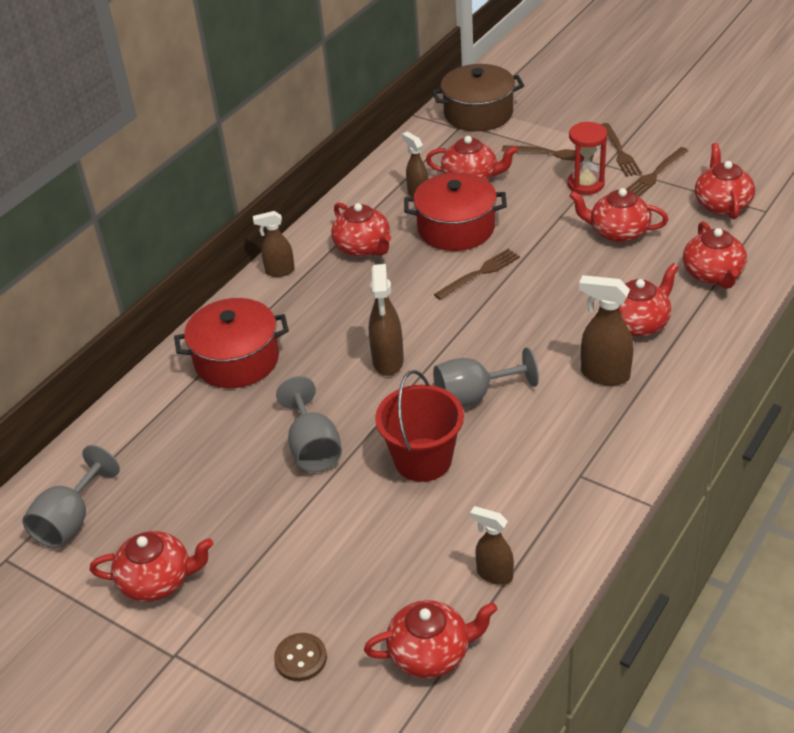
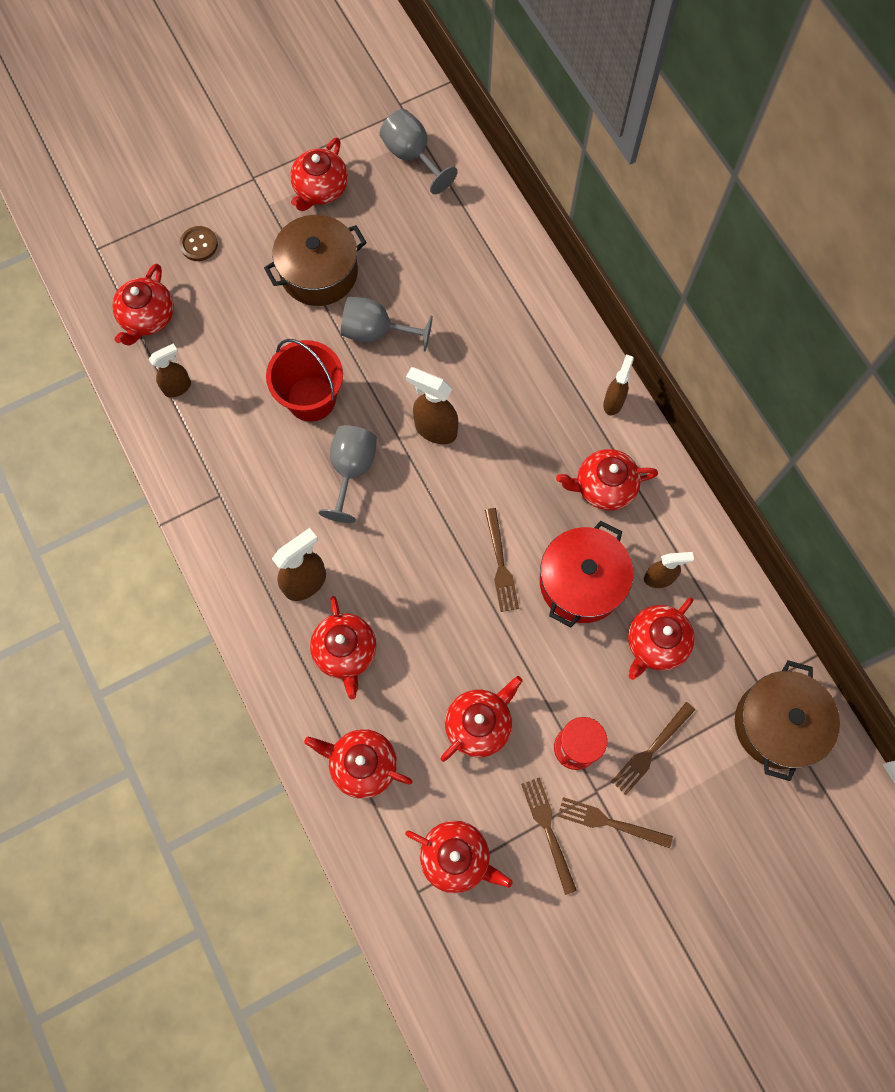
camera: 115 degrees right, 30 degrees up
red pot [174,298,289,388] -> none
none -> brown pot [264,215,367,306]

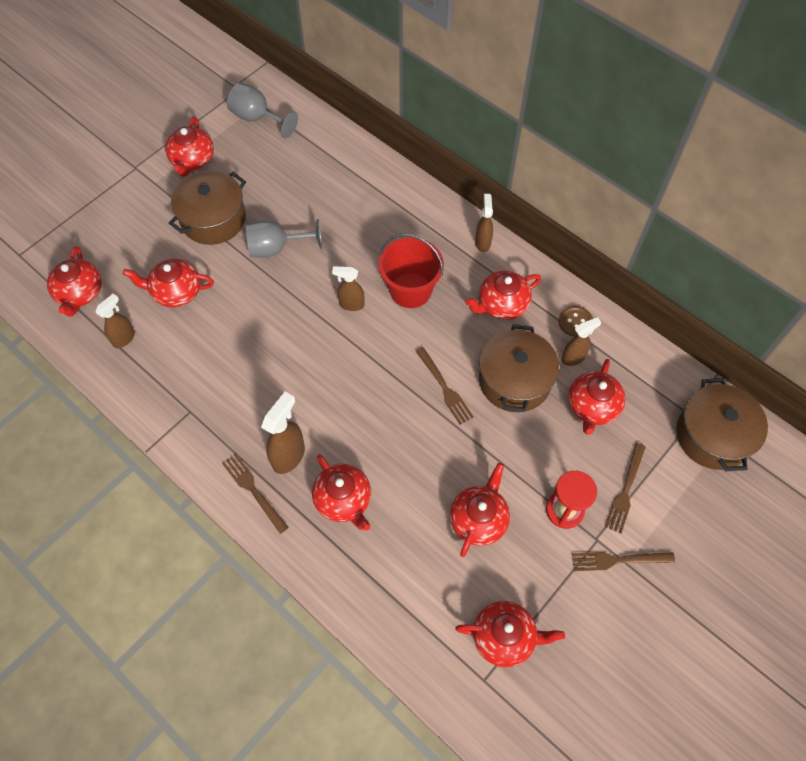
camera: 20 degrees left, 10 degrees down
brown button [179,226,218,261] -> brown button moved to [559,306,593,337]
red bucket [266,339,343,422] -> red bucket moved to [378,233,444,308]
red teapot [304,729,413,799] -> red teapot moved to [123,259,214,307]
grey goblet [319,425,377,523] -> none
brown spray bottle [406,367,458,444] -> brown spray bottle [332,266,365,311], size x0.66
brown fork [521,777,577,895] -> brown fork moved to [222,454,289,534]
red pot [540,521,634,628] -> brown pot [479,324,559,412]

